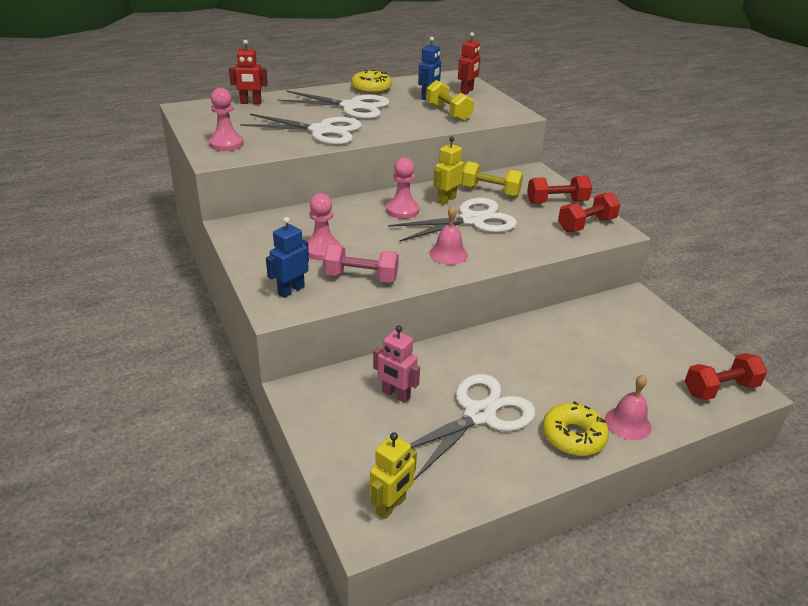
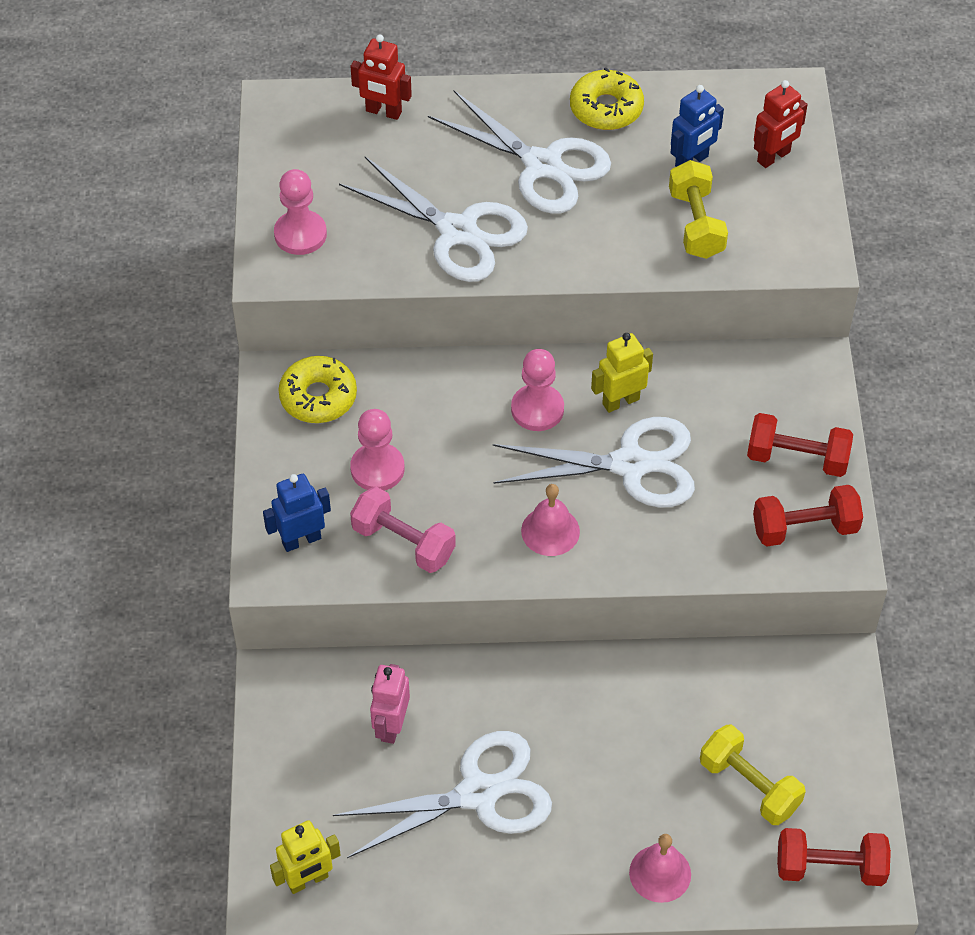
camera: 25 degrees right, 20 degrees up
pink robot [373,326,420,403] -> pink robot turned 45 degrees clockwise [370,664,410,744]
yellow dumbbell [461,161,523,197] -> yellow dumbbell moved to [700,725,806,825]
yellow donut [542,401,609,456] -> yellow donut moved to [278,356,357,423]

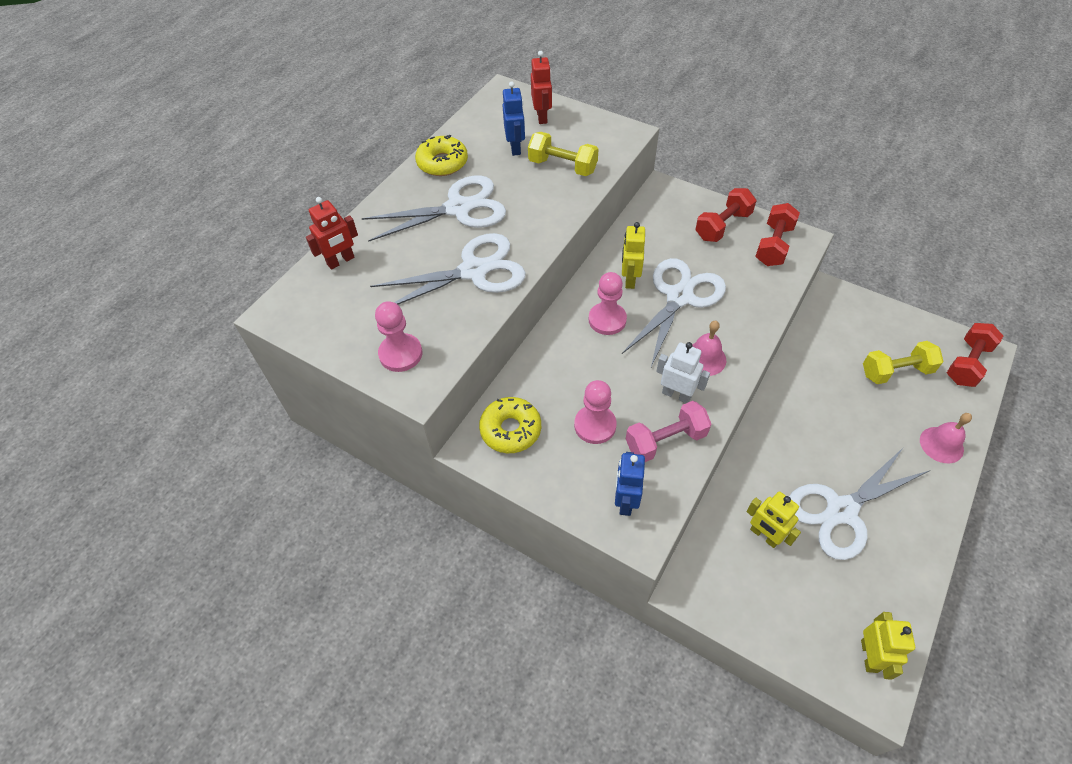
camera: 55 degrees left, 0 degrees up
white scissors [333,731,552,858] -> white scissors turned 135 degrees counterclockwise [789,447,929,560]
pink robot [370,664,410,744] -> yellow robot [747,492,801,548]
none -> white robot [656,342,710,403]

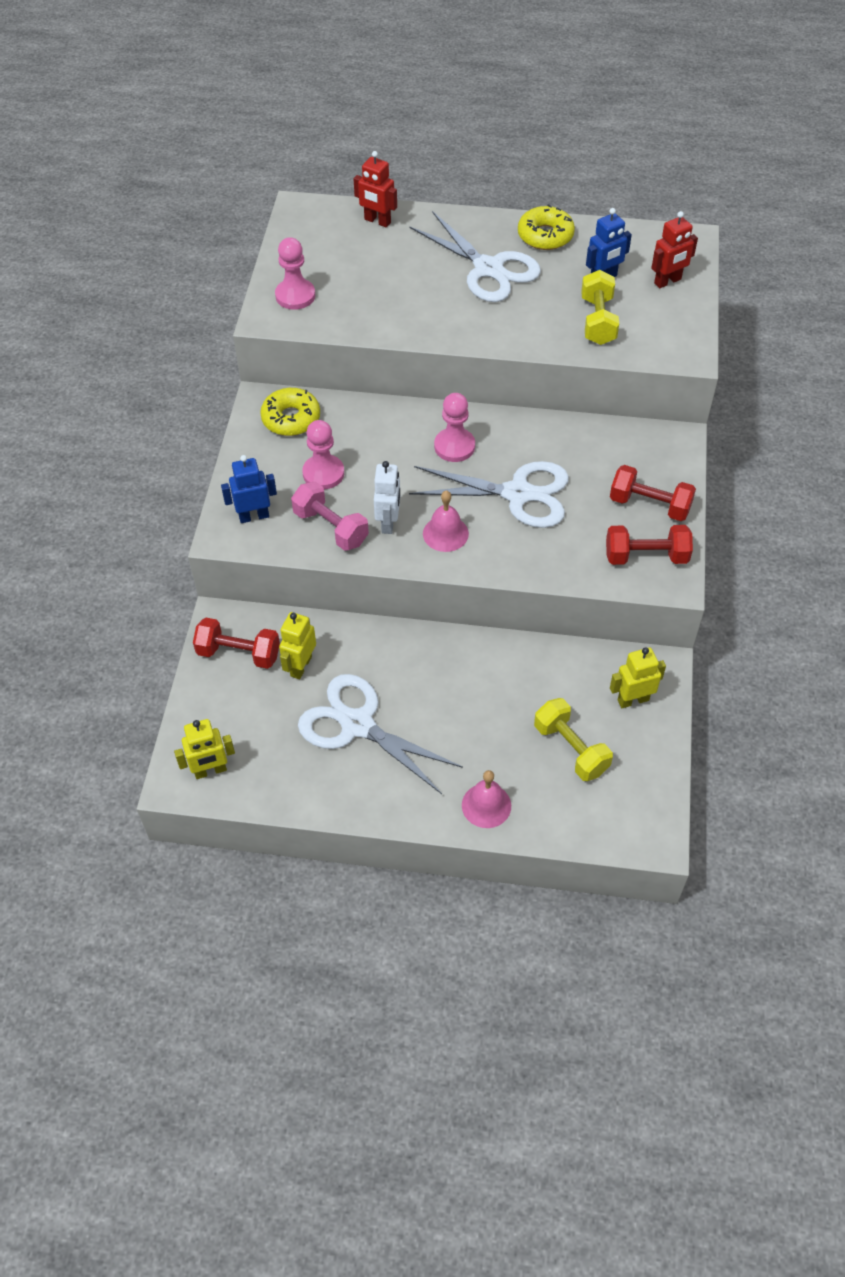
camera: 65 degrees right, 0 degrees up
white scissors [370,233,526,305] -> none
yellow robot [622,222,645,289] -> yellow robot moved to [610,647,666,708]
red dumbbell [947,323,1003,387] -> red dumbbell moved to [193,618,280,669]

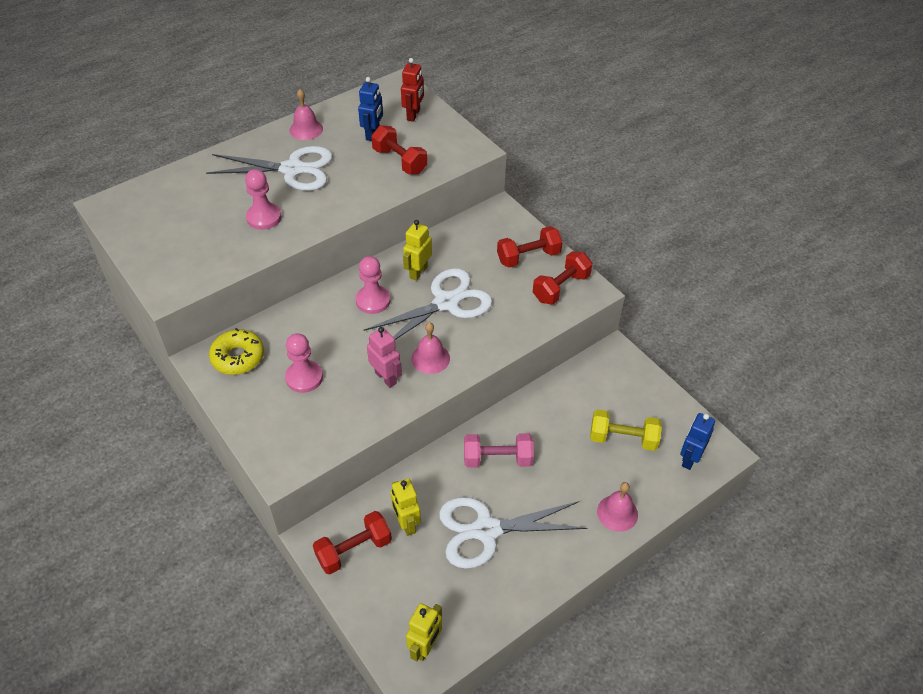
camera: 45 degrees left, 5 degrees down
blue robot [221,455,277,523] -> blue robot moved to [680,413,715,470]
pink pawn [275,237,315,310] -> pink pawn moved to [245,169,282,230]
pink dumbbell [291,481,369,551] -> pink dumbbell moved to [464,433,534,468]
red robot [354,151,397,227] -> none
white robot [374,461,400,534] -> pink robot [367,327,402,388]
yellow donut [518,204,575,250] -> pink bell [290,89,323,140]
yellow dumbbell [581,270,619,345] -> red dumbbell [371,125,427,174]
yellow robot [610,647,666,708] -> yellow robot moved to [403,220,432,281]

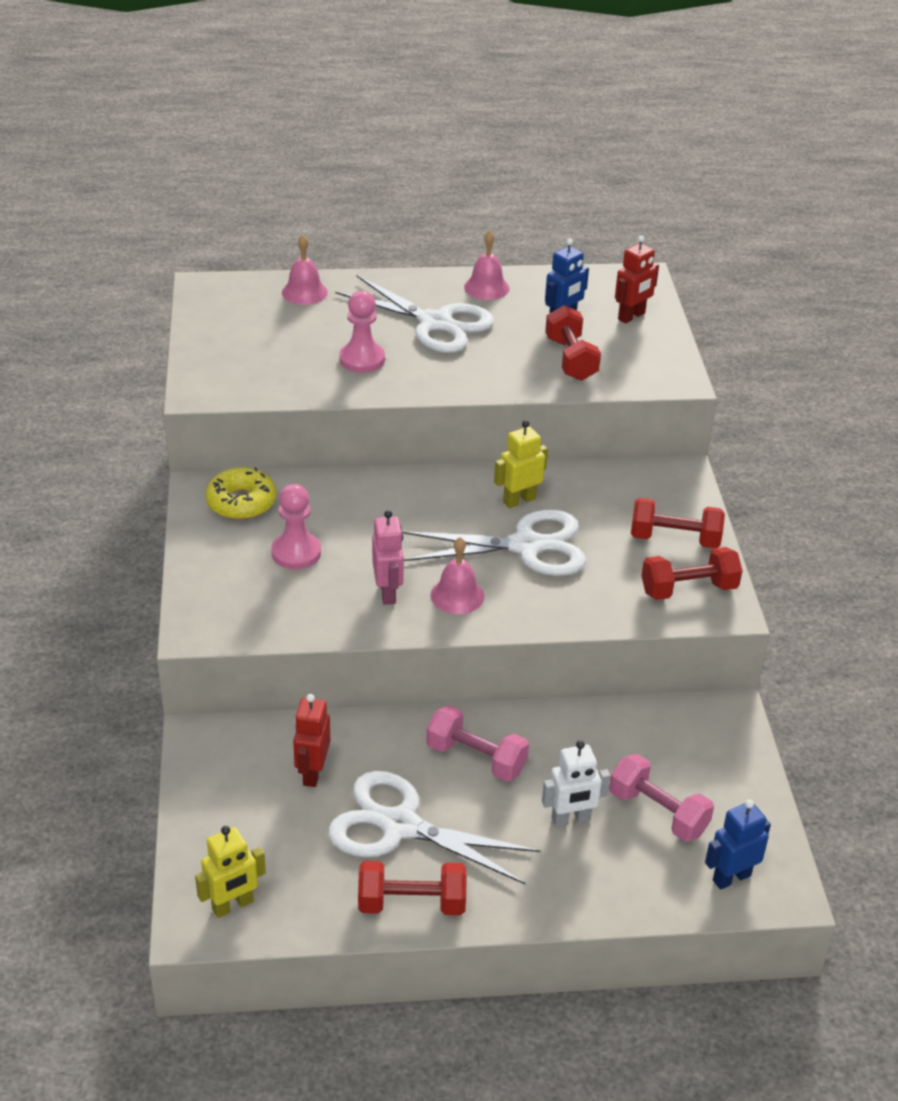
camera: 30 degrees right, 10 degrees down
red dumbbell [313,511,392,574] -> red dumbbell moved to [358,861,467,915]
pink pawn [356,256,390,314] -> none
yellow robot [390,478,421,536] -> red robot [293,694,330,787]
yellow dumbbell [590,409,662,451] -> pink dumbbell [609,754,714,842]
pink bell [597,482,638,532] -> pink bell moved to [282,235,328,305]
none -> white robot [542,740,611,827]

